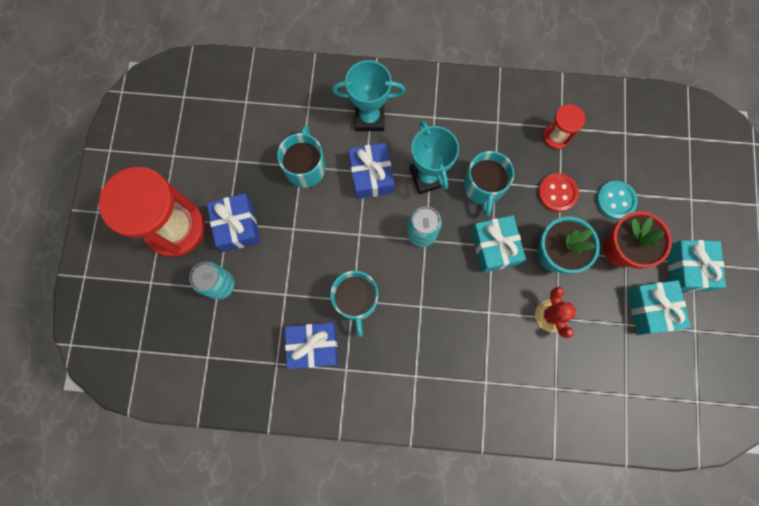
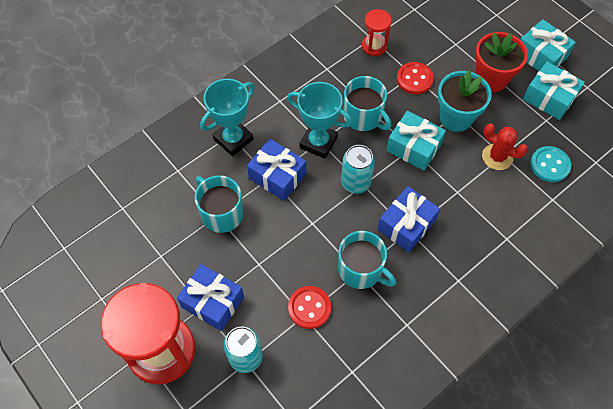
camera: 45 degrees left, 15 degrees down
blue gift [285,323,338,369] -> blue gift moved to [378,186,440,252]
turquoise button [596,181,638,220] -> turquoise button moved to [530,146,571,182]
none -> red button [288,286,331,329]

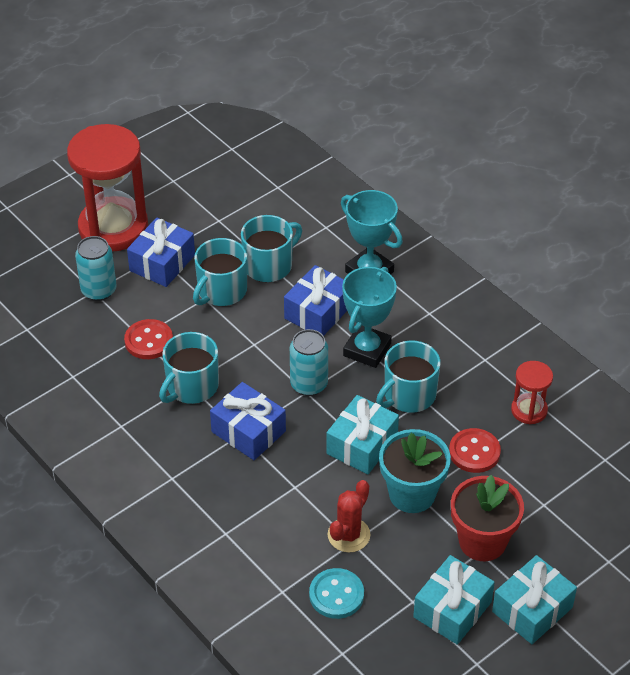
camera: 90 degrees right, 15 degrees down
none -> turquoise mug [193,238,247,306]

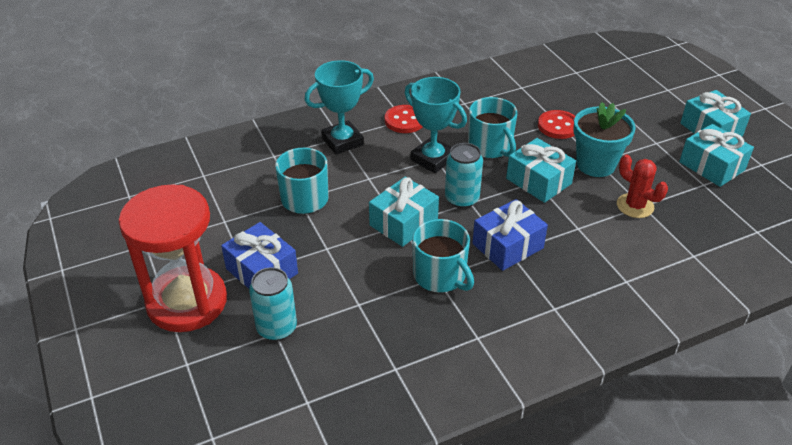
camera: 75 degrees left, 5 degrees down
red button [124,319,173,359] -> red button moved to [385,105,422,133]
turquoise mug [193,238,247,306] -> none
blue gift [284,265,347,336] -> none
turquoise button [309,568,364,619] -> none
red flower pot [451,475,524,561] -> none
red hourglass [511,361,553,424] -> none
none -> turquoise gift [369,177,439,247]

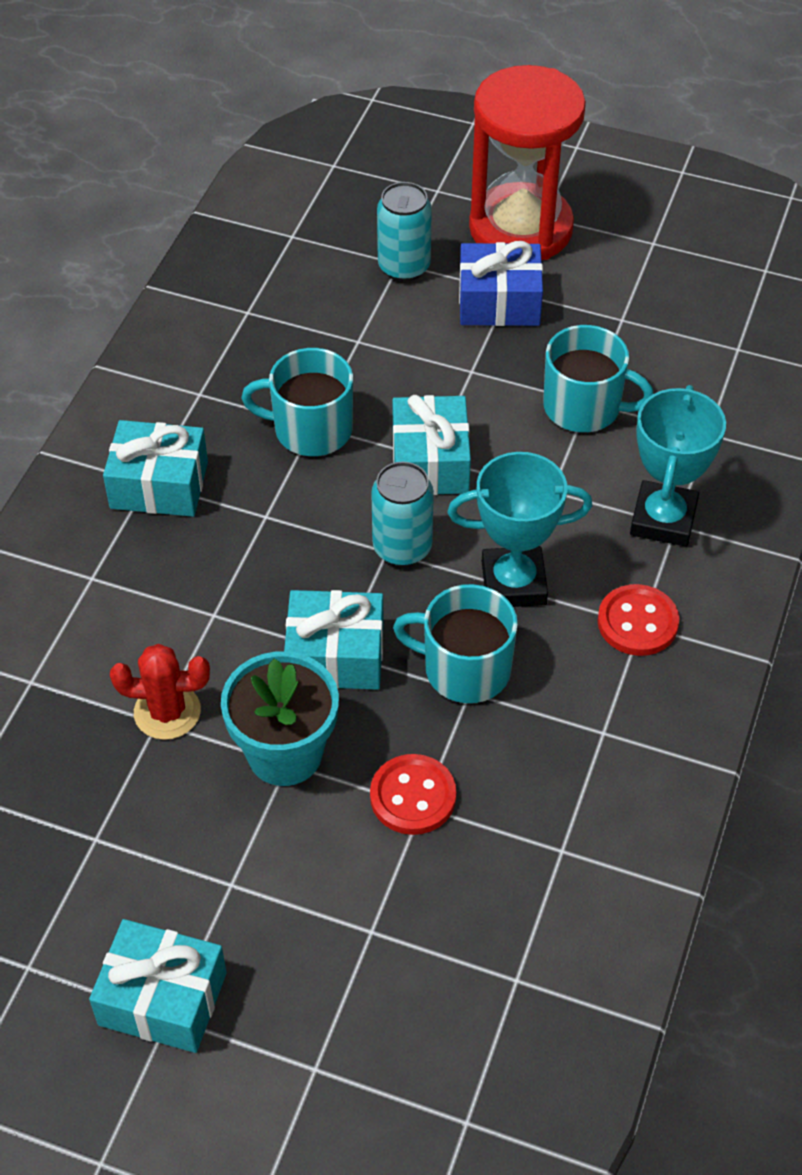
camera: 135 degrees right, 10 degrees up
blue gift [472,199,548,271] -> none
turquoise gift [679,124,754,187] -> turquoise gift moved to [103,420,208,517]

